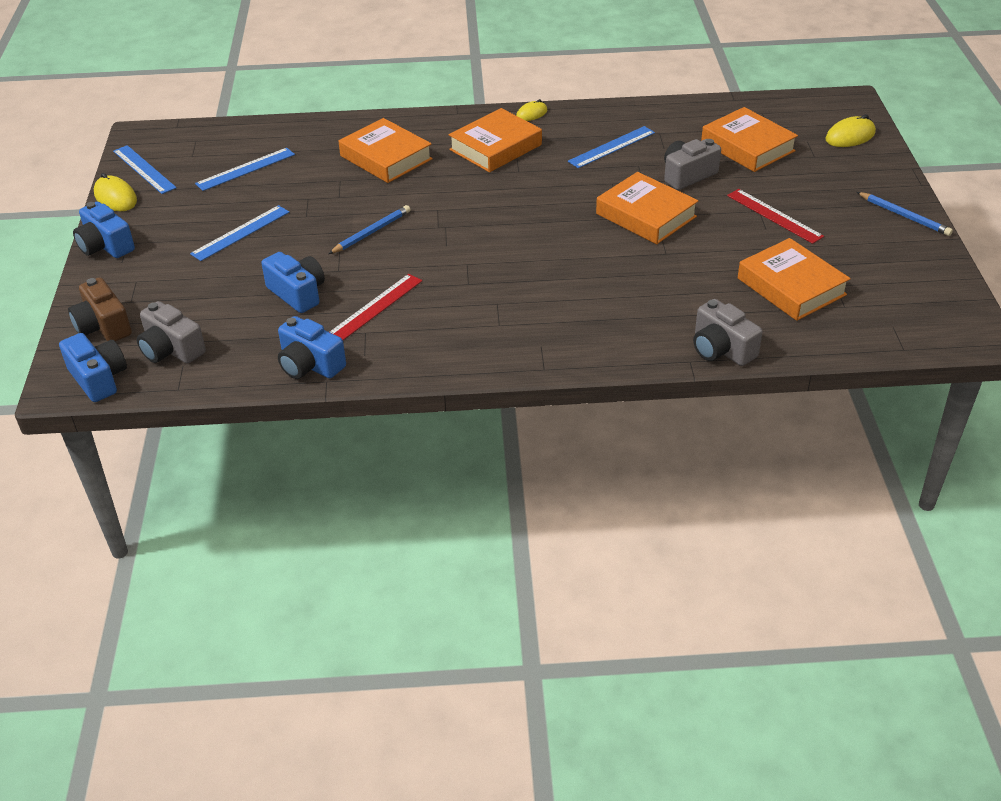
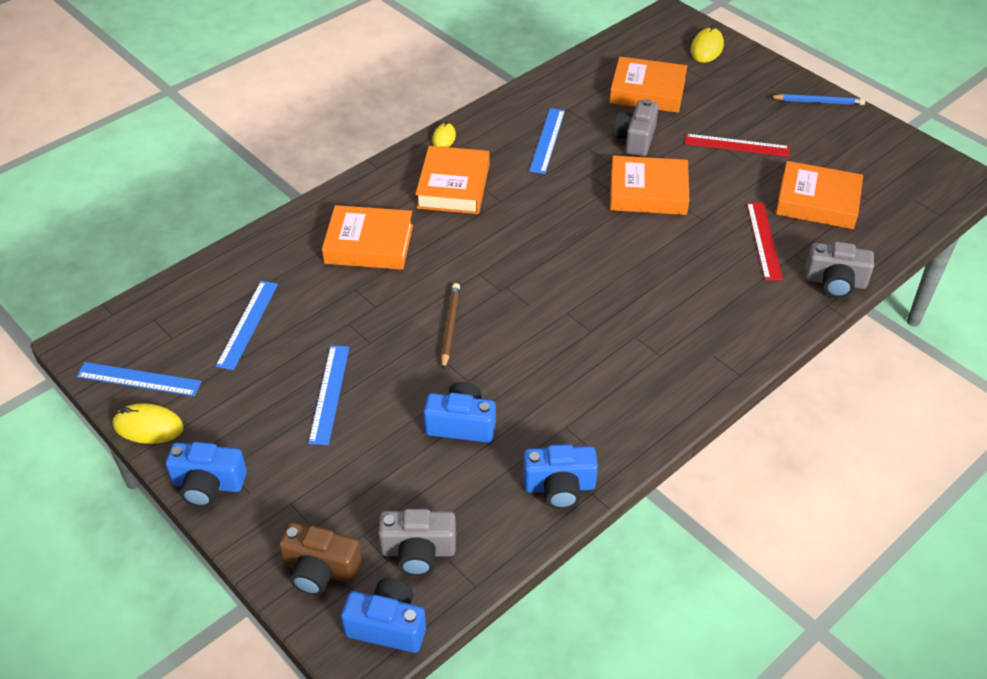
camera: 40 degrees left, 5 degrees up
blue pencil [328,205,410,254] -> brown pencil [441,283,460,370]
red ruler [330,274,422,340] -> red ruler moved to [747,202,783,280]

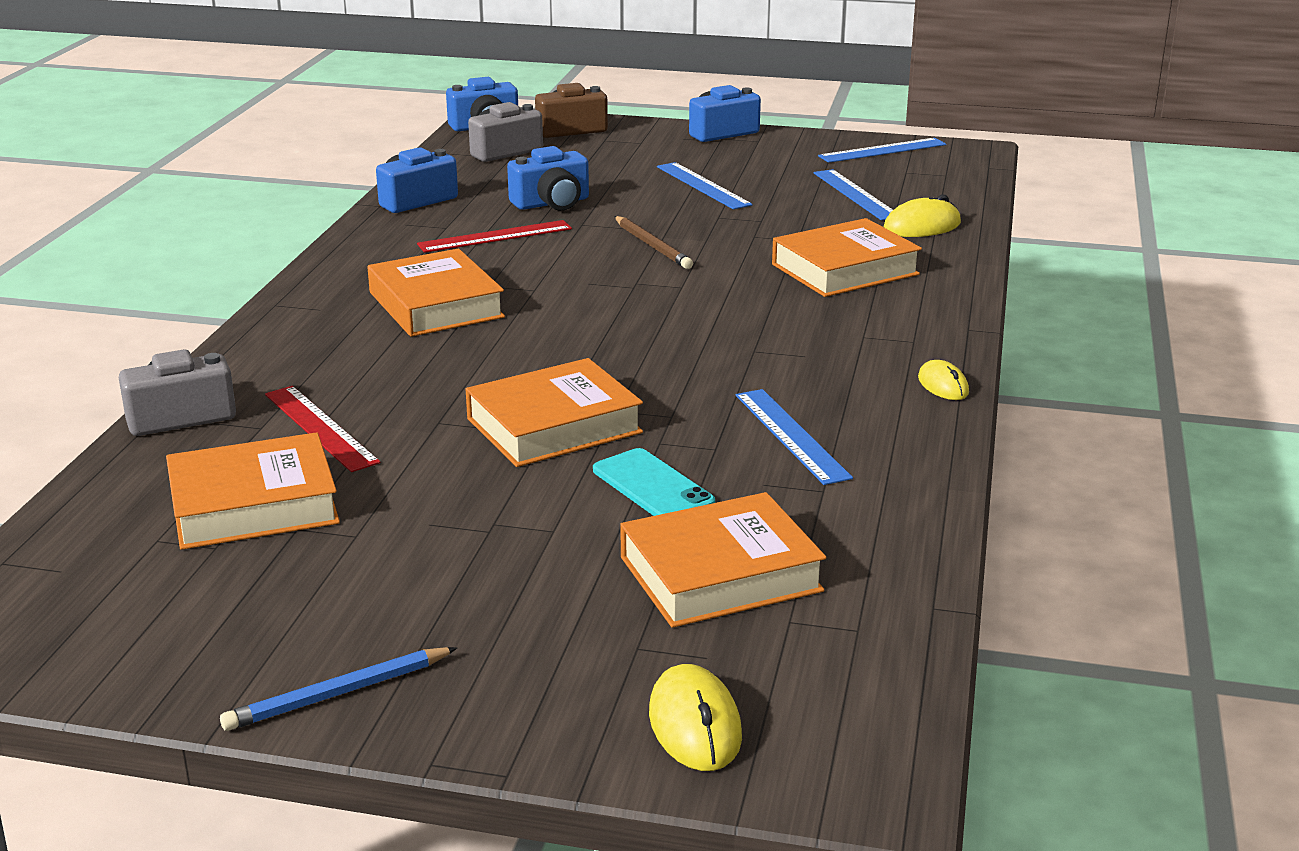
camera: 145 degrees right, 20 degrees down
yellow mouse [112,403,184,444] -> yellow mouse moved to [884,194,961,237]
orange book [415,146,489,214] -> orange book moved to [367,249,505,337]
grey camera [613,99,659,157] -> turquoise phone [593,448,715,516]
red ruler [685,134,790,157] -> red ruler moved to [417,220,572,253]

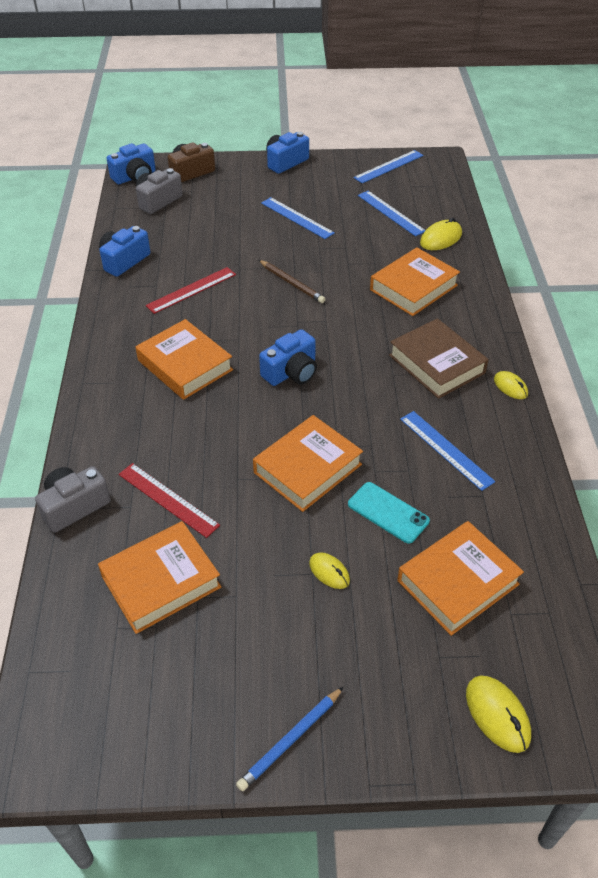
camera: 15 degrees left, 20 degrees up
blue camera [507,146,589,211] -> blue camera moved to [259,329,317,386]
none -> yellow mouse [309,552,350,589]
none -> brown book [389,318,489,399]

